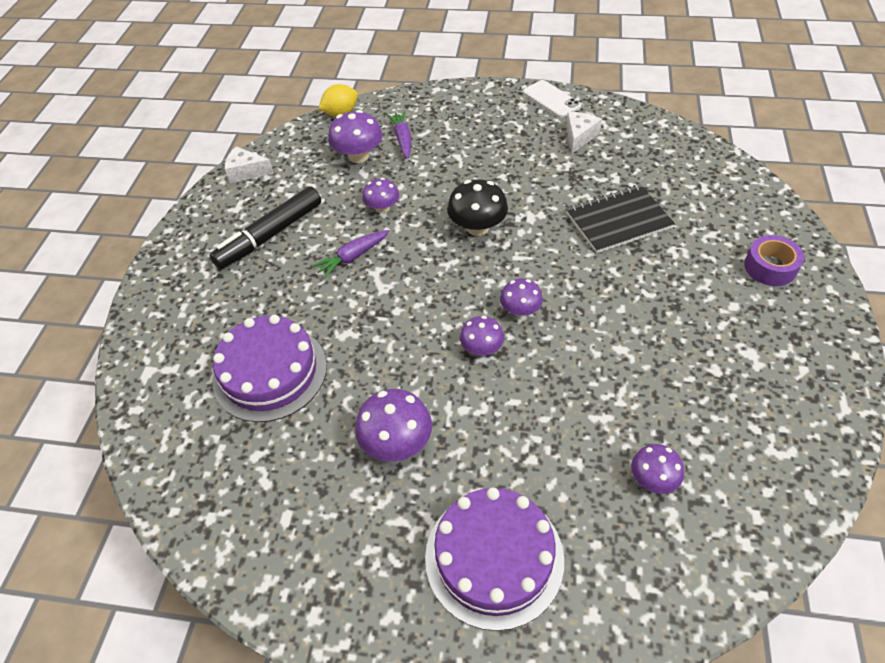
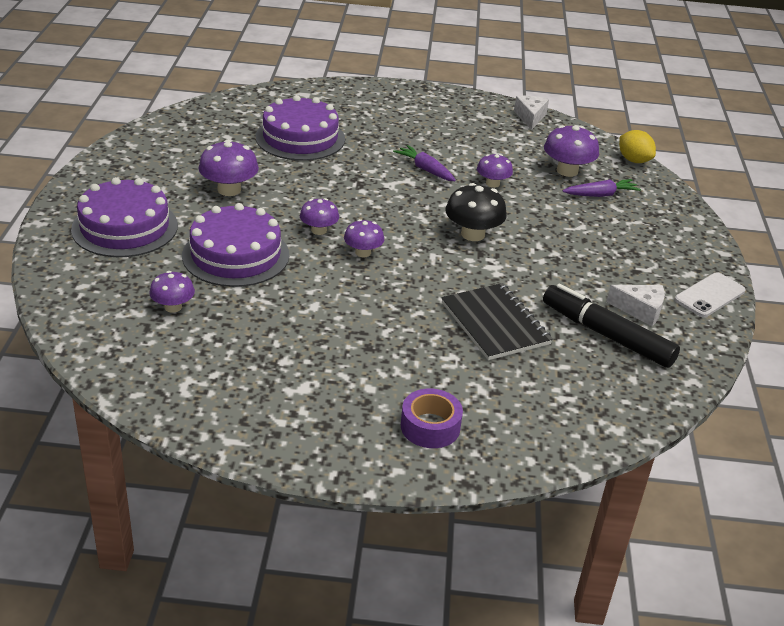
camera: 80 degrees right, 15 degrees down
black marker [210,186,321,269] -> black marker moved to [543,284,680,368]
none -> purple cake [182,203,289,287]

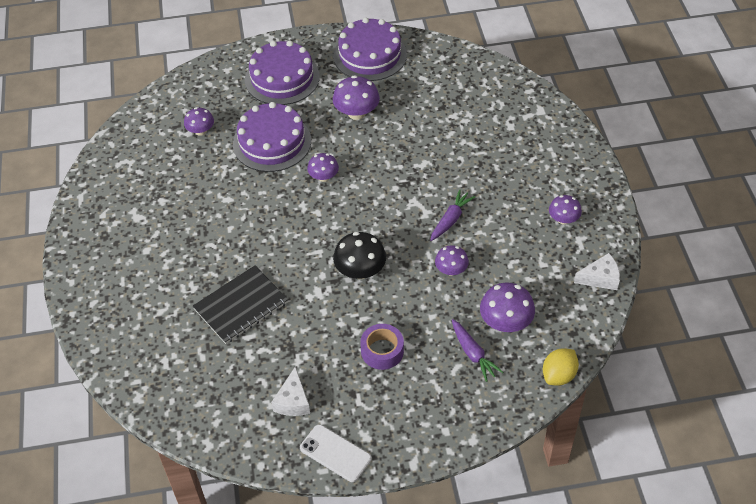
camera: 80 degrees right, 15 degrees up
purple cake [256,95,345,161] -> purple cake moved to [333,17,407,81]
purple mushroom [344,219,384,257] -> purple mushroom moved to [549,195,582,225]
purple tape [401,388,463,448] -> purple tape moved to [360,324,404,370]
black marker [543,284,680,368] -> none

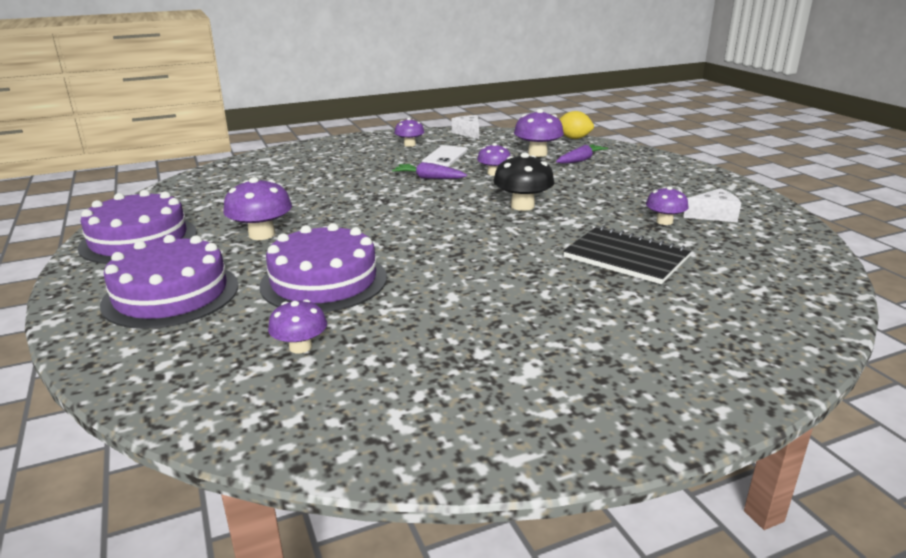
camera: 105 degrees left, 25 degrees down
white phone [300,424,371,482] -> white phone moved to [422,145,467,167]
purple mushroom [307,153,339,182] -> purple mushroom moved to [646,186,688,225]
purple tape [360,324,404,370] -> none

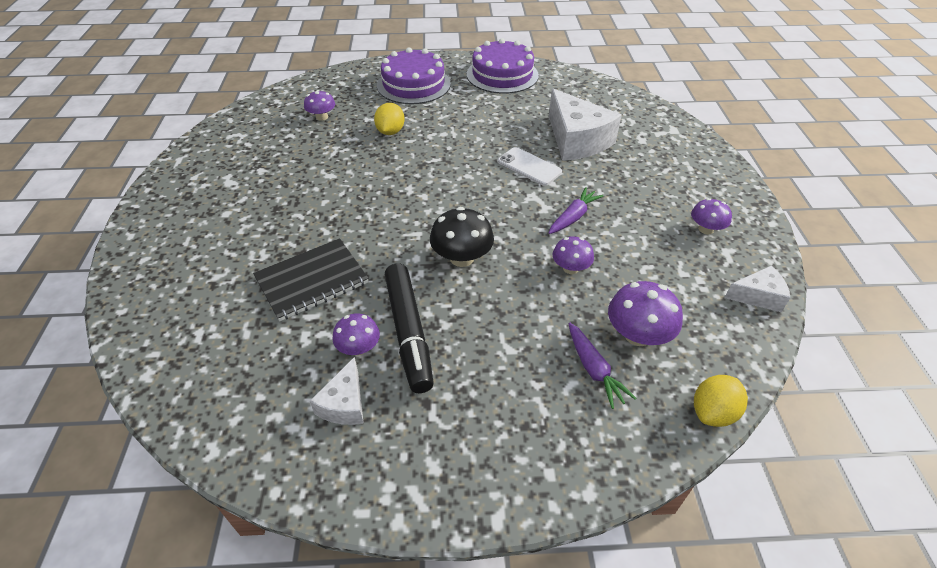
camera: 110 degrees right, 20 degrees up
purple mushroom [223,177,292,240] -> none
purple cake [260,223,387,312] -> yellow lemon [374,103,405,135]
white phone [422,145,467,167] -> white phone moved to [498,147,562,186]
none -> black marker [385,263,434,393]
none -> white cheese [549,88,622,161]

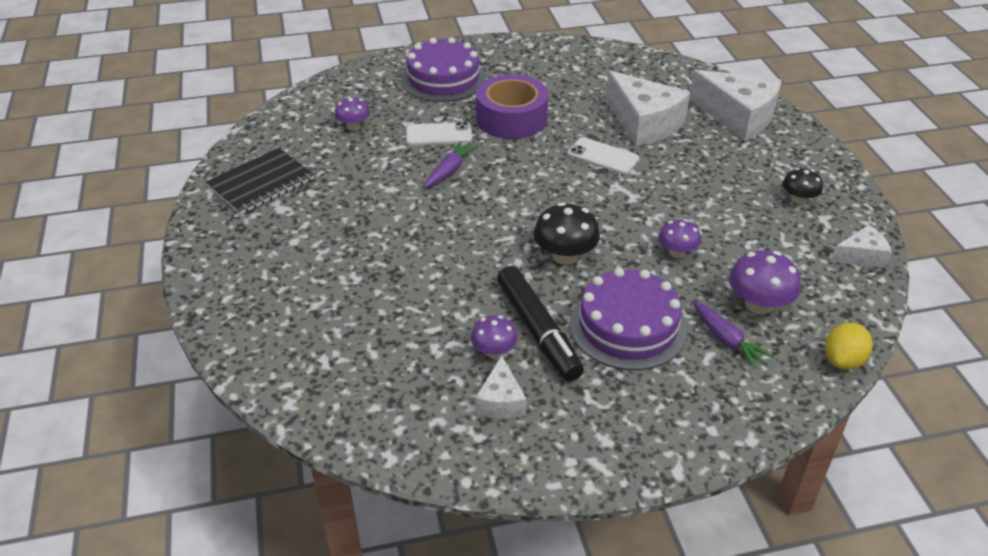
camera: 10 degrees left, 5 degrees down
black notebook [253,238,369,321] -> black notebook moved to [206,148,314,215]
yellow lemon [374,103,405,135] -> white phone [406,122,472,146]
purple cake [467,38,539,94] -> purple cake moved to [570,268,687,370]
purple carrot [548,187,604,234] -> purple carrot moved to [425,141,478,188]
purple mushroom [691,198,732,235] -> black mushroom [783,168,823,204]
none -> purple tape [476,74,548,139]
none -> white cheese [689,69,781,140]

